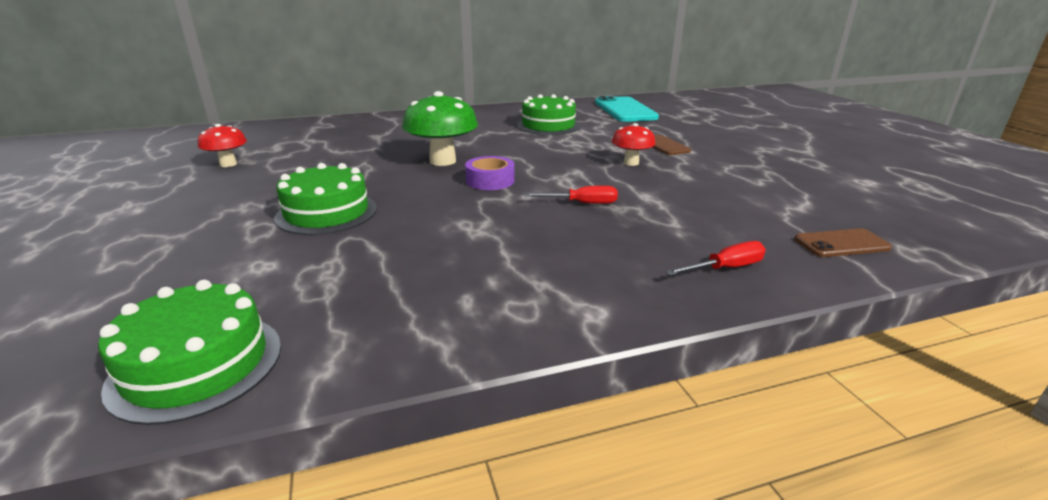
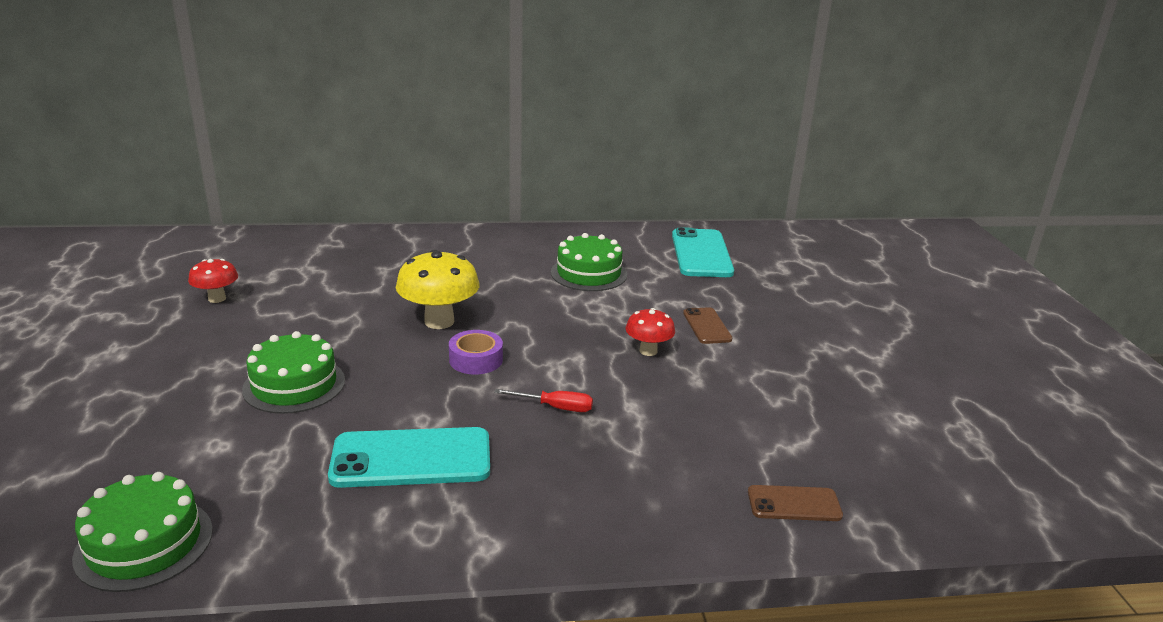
camera: 10 degrees right, 0 degrees up
green mushroom [402,91,478,166] -> yellow mushroom [396,250,480,329]
red screwdriver [666,241,766,275] -> none
none -> turquoise phone [328,427,490,488]

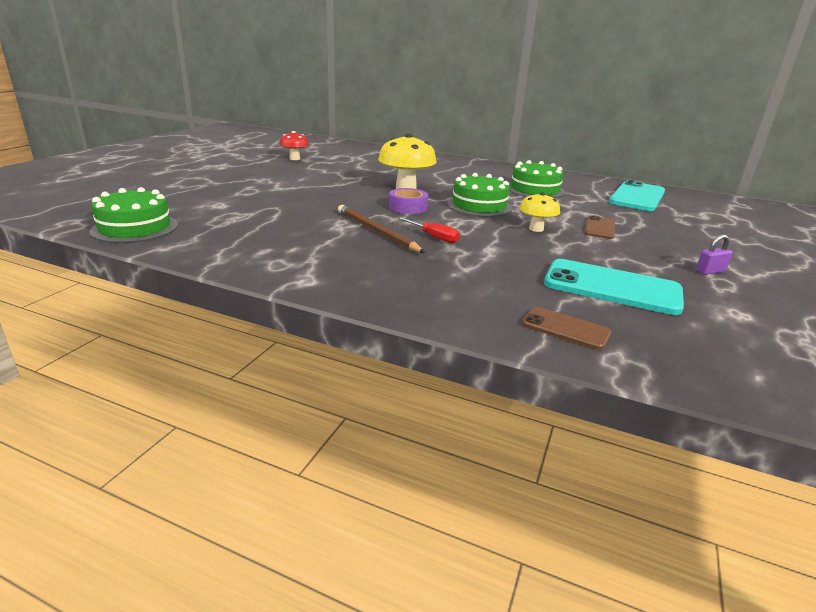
camera: 30 degrees right, 0 degrees up
green cake [242,331,345,414] -> green cake moved to [447,173,512,217]
turquoise phone [328,427,490,488] -> turquoise phone moved to [544,259,684,315]
red mushroom [626,308,675,356] -> yellow mushroom [519,192,560,232]
none -> brown pencil [338,205,425,253]
none -> purple padlock [696,234,732,275]

